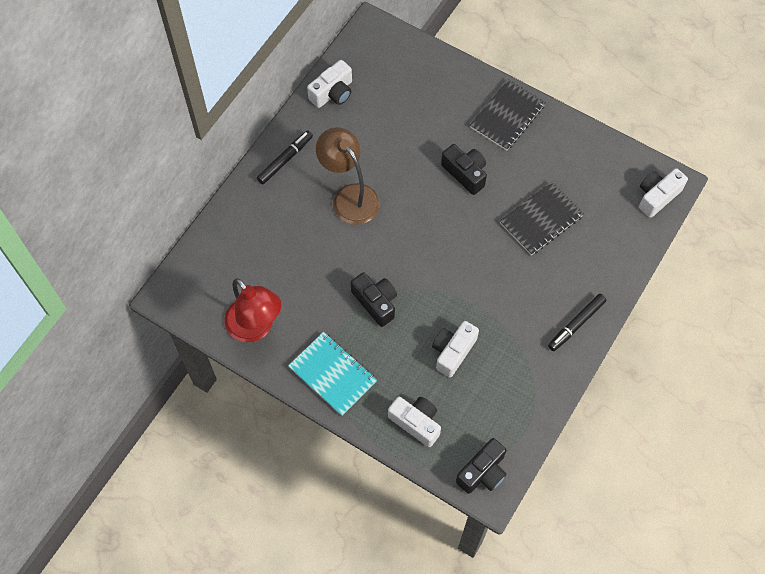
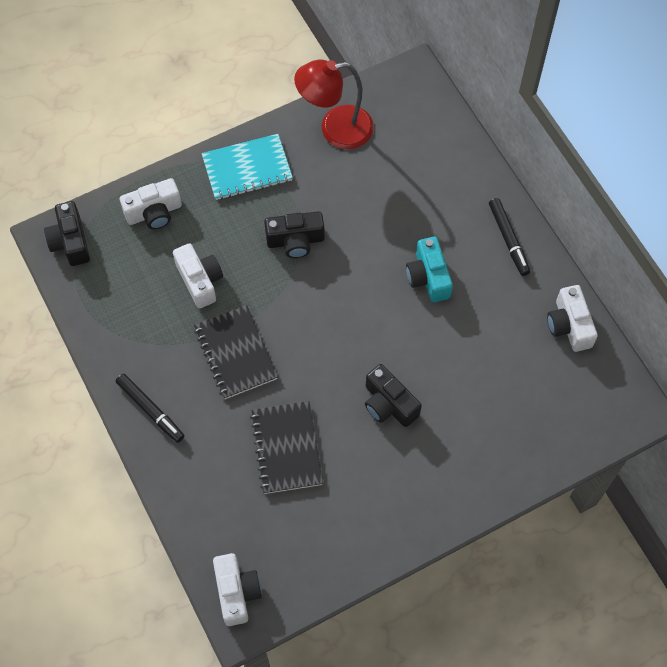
camera: 120 degrees right, 0 degrees up
brown lamp [316,127,380,225] -> turquoise camera [406,237,453,302]
black camera [441,144,487,195] -> black camera turned 60 degrees clockwise [365,364,422,427]
black notebook [470,79,546,151] -> black notebook moved to [194,305,278,399]
black marker [548,294,606,351] -> black marker turned 150 degrees clockwise [116,374,184,443]

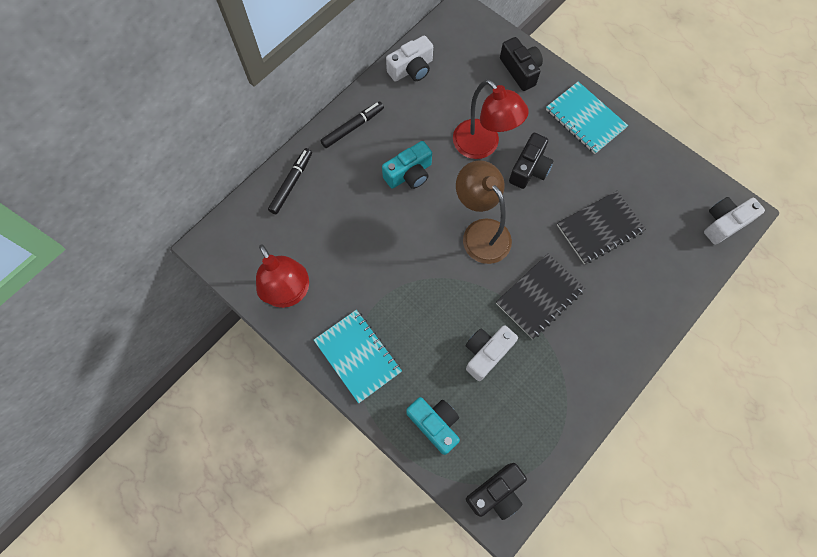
camera: 110 degrees left, 5 degrees up
black marker [116,374,184,443] -> black marker moved to [268,148,312,214]
white camera [120,178,182,229] -> turquoise camera [406,397,460,455]
black camera [264,211,325,258] -> black camera moved to [500,37,543,91]
none -> red lamp [453,79,529,159]
none -> brown lamp [456,160,512,264]
none -> turquoise notebook [546,82,628,154]

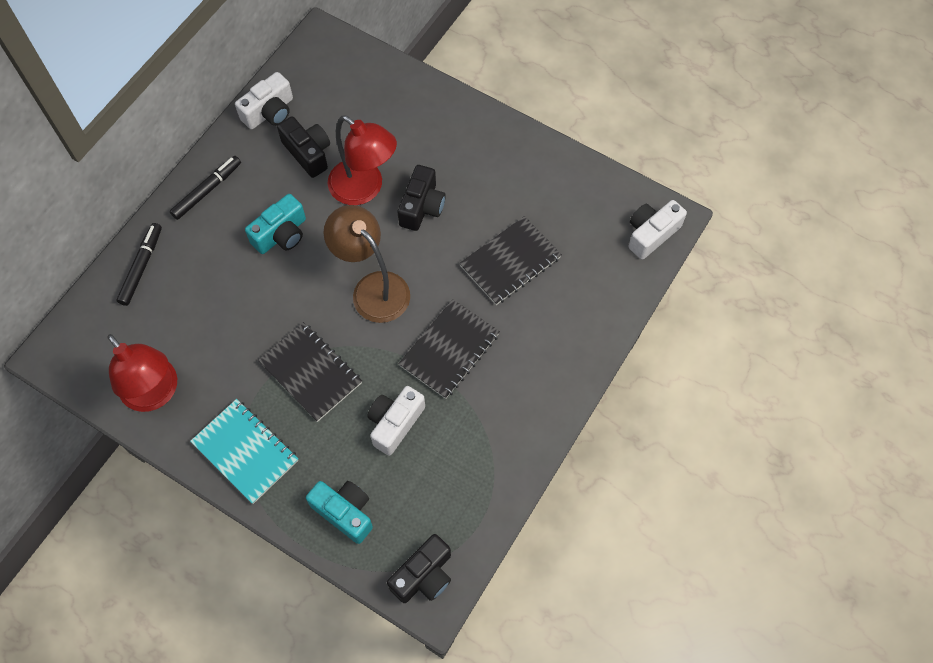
camera: 10 degrees left, 5 degrees down
black camera [500,37,543,91] -> black camera moved to [277,116,330,178]
turquoise notebook [546,82,628,154] -> none
none -> black notebook [258,322,362,422]

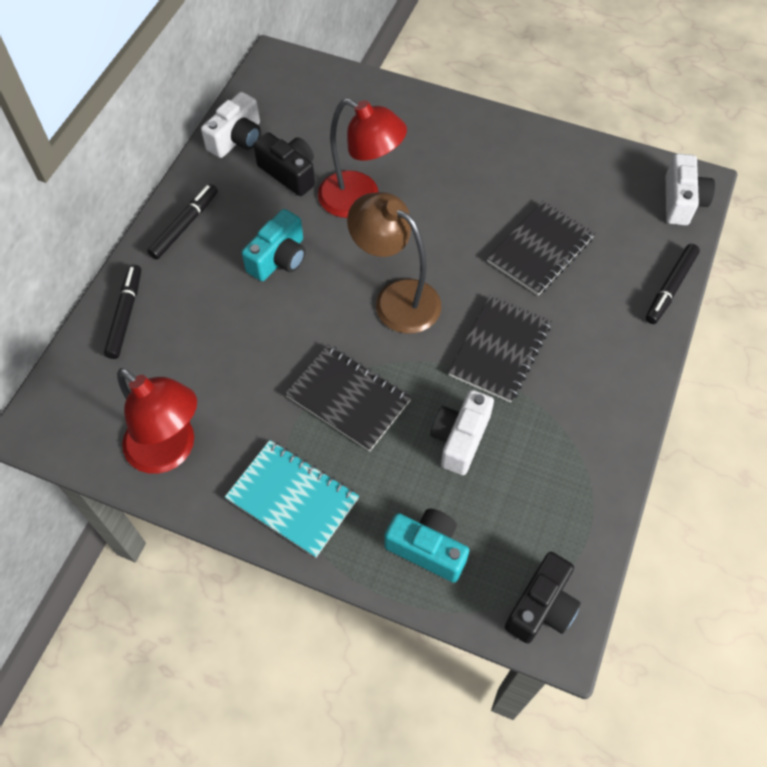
camera: 10 degrees left, 5 degrees down
black camera [397,165,446,231] -> none
white camera [628,200,687,260] -> white camera turned 150 degrees clockwise [666,153,715,225]
none -> black marker [646,244,700,324]

